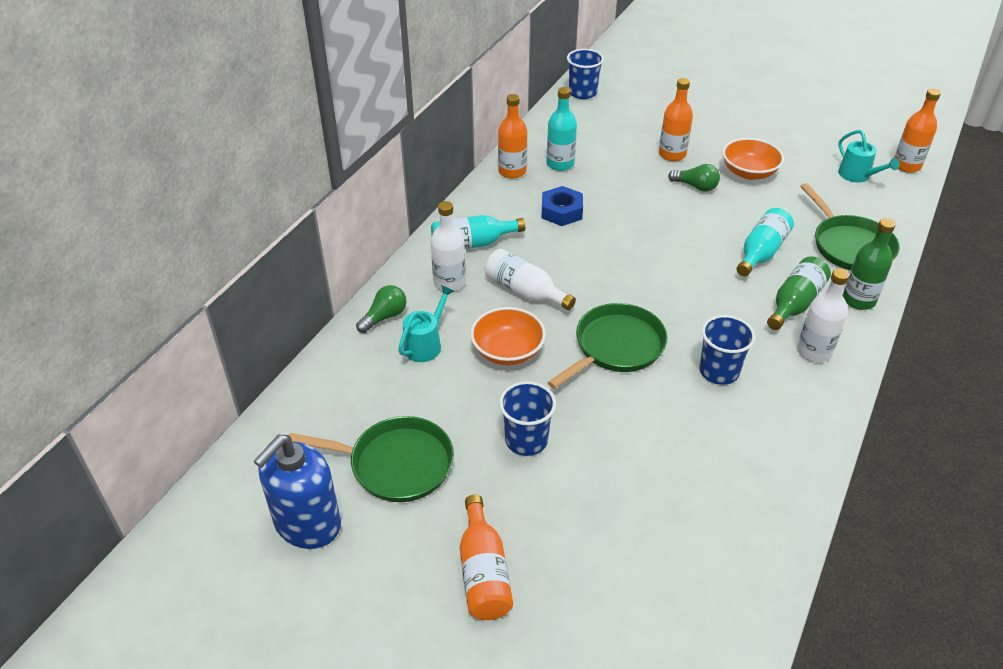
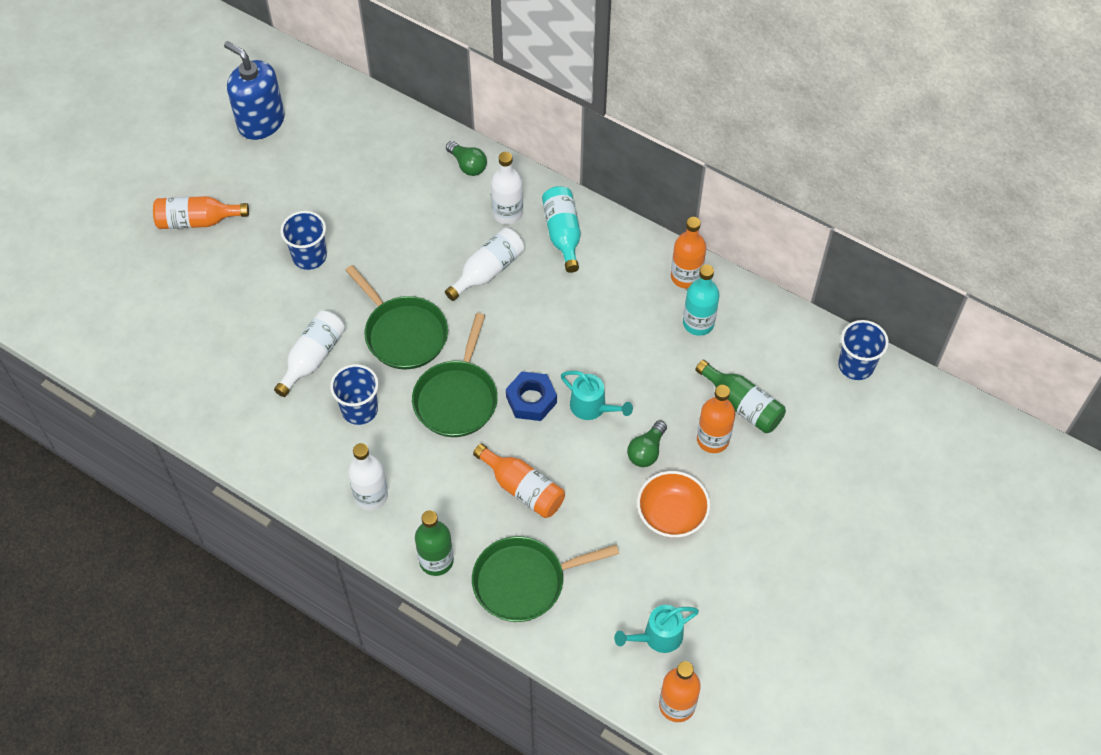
camera: 95 degrees right, 15 degrees up
green pan [289,416,454,502] -> green pan moved to [412,313,498,437]
turquoise watering can [398,285,454,362] -> turquoise watering can moved to [561,371,633,420]
orange bowl [470,307,546,365] -> none
blue nut [542,186,583,226] -> blue nut moved to [506,371,557,421]
turquoise bottle [737,208,794,276] -> orange bottle [473,444,565,518]
green bottle [767,257,831,330] -> green bottle moved to [695,360,786,433]
none -> white bottle [274,310,345,397]

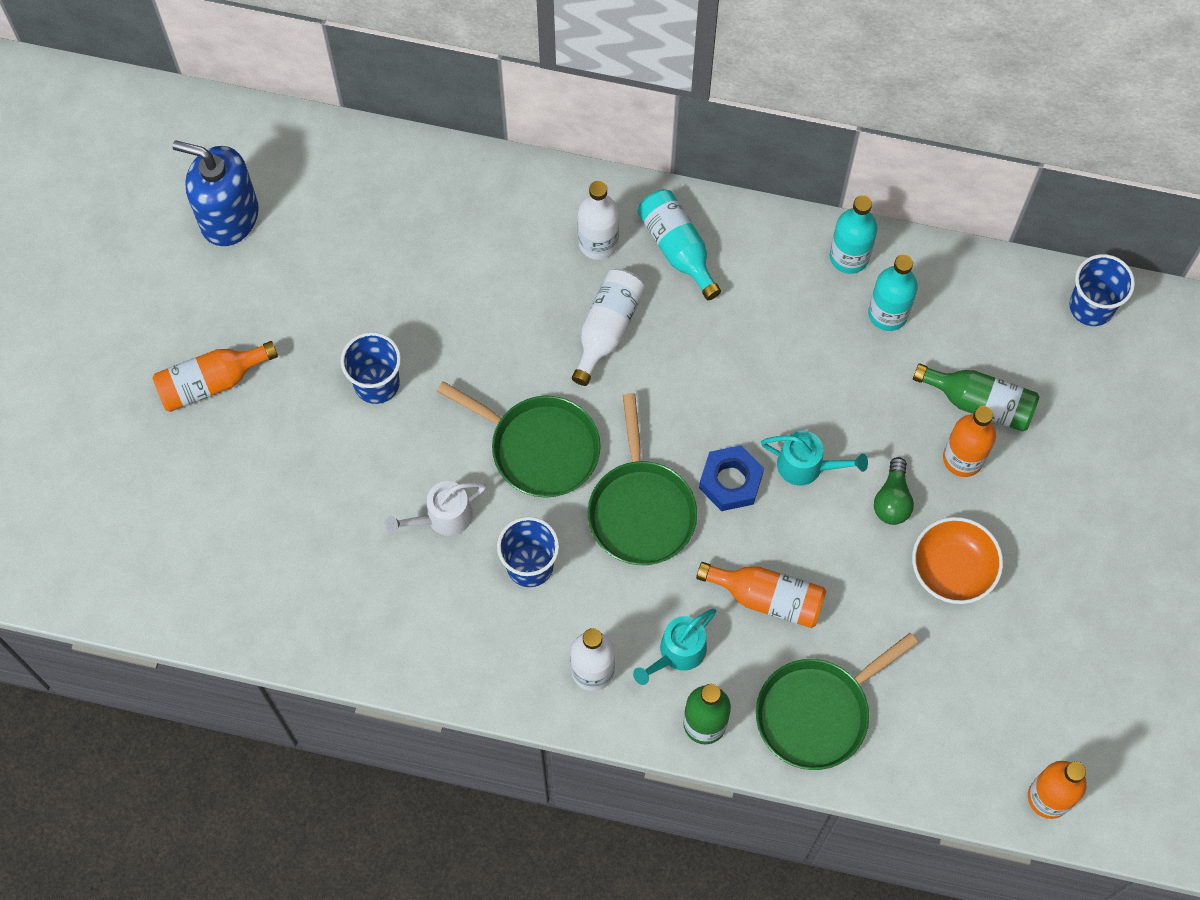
camera: 20 degrees left, 10 degrees up
white bottle [274,310,345,397] -> white watering can [386,481,486,536]
green light bulb [446,141,487,176] -> none
turquoise watering can [614,605,699,653] -> turquoise watering can moved to [633,609,717,685]
orange bottle [671,217,706,289] -> turquoise bottle [830,195,878,274]

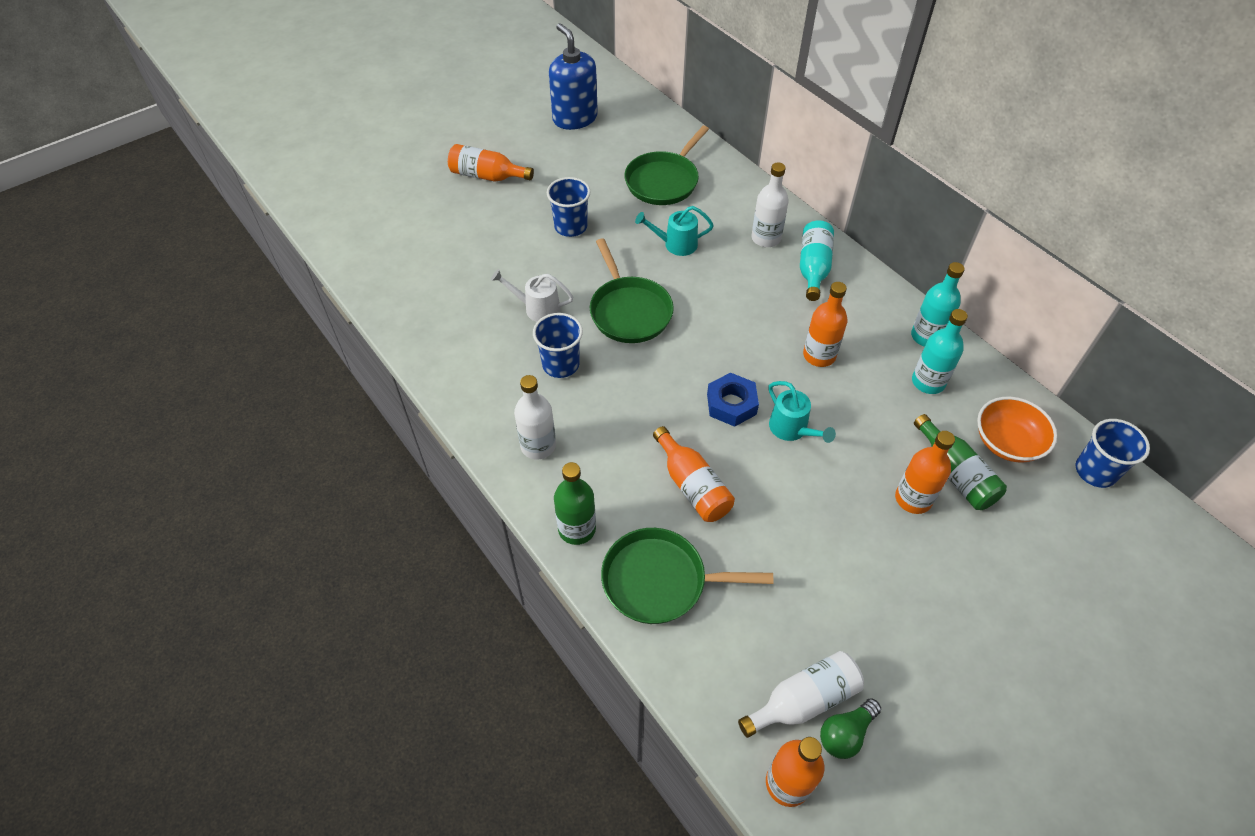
camera: 40 degrees right, 15 degrees down
white bottle [572,269,645,386] -> white bottle moved to [738,651,864,738]
green pan [588,393,697,565] -> green pan moved to [625,126,709,205]
turquoise watering can [633,609,717,685] -> turquoise watering can moved to [635,206,714,256]
green light bulb [874,457,914,525] -> green light bulb moved to [820,698,881,759]
orange bowl [912,517,1003,604] -> orange bowl moved to [977,397,1057,463]
none -> orange bottle [803,282,847,367]

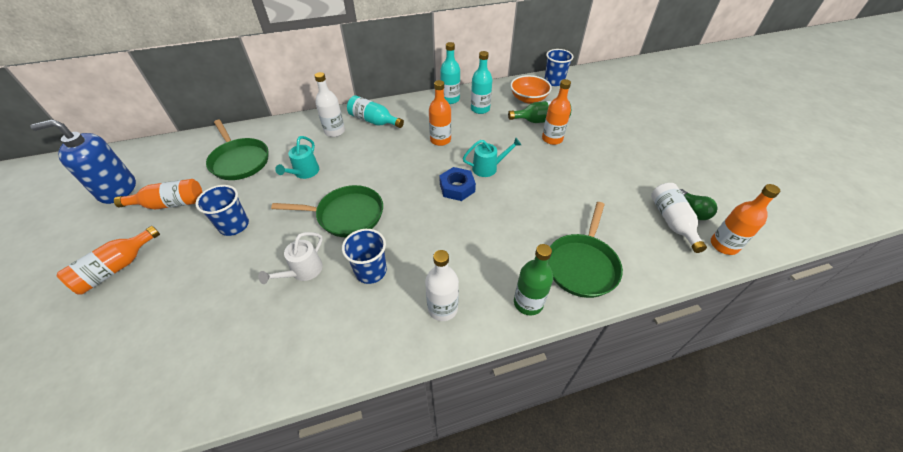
camera: 70 degrees left, 5 degrees down
orange bottle [653,426,735,522] -> orange bottle moved to [114,179,202,210]

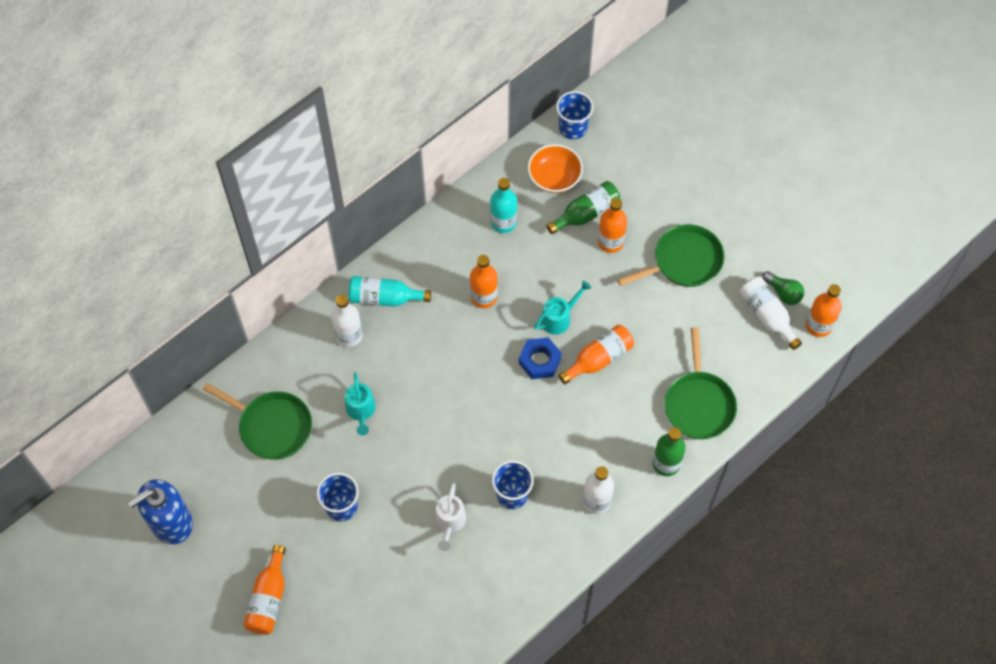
camera: 25 degrees left, 15 degrees up
orange bottle [114,179,202,210] -> orange bottle moved to [559,325,634,384]
green pan [271,185,383,237] -> green pan moved to [618,224,725,287]
turquoise bottle [440,42,460,104] -> none

